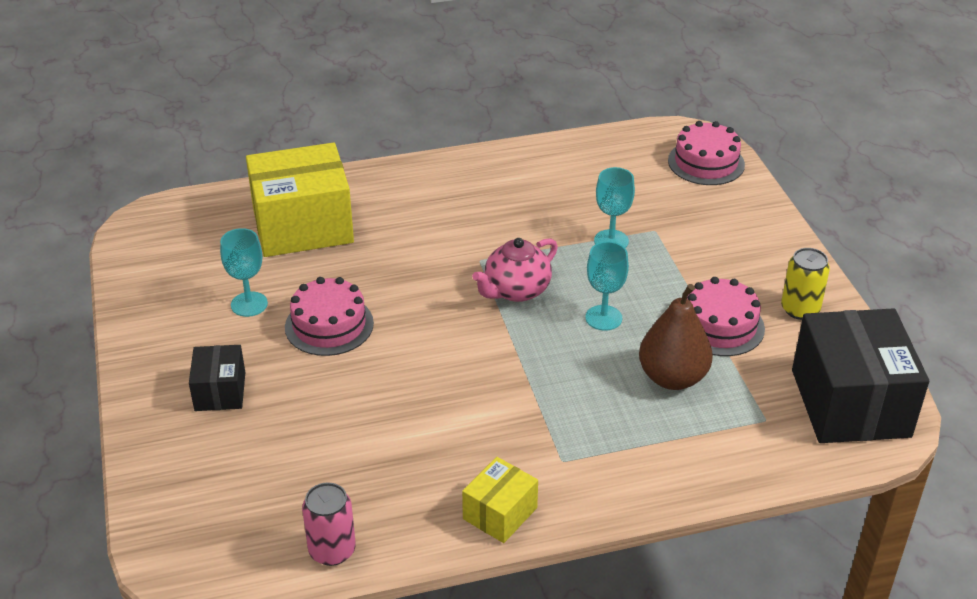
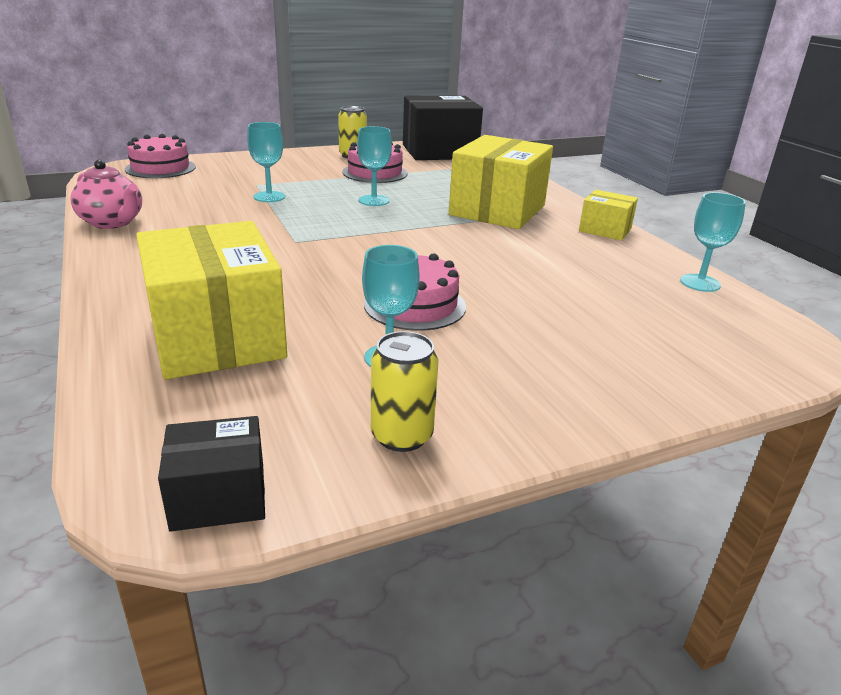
camera: 100 degrees left, 10 degrees down
black box [189,345,245,411] -> black box moved to [158,416,265,531]
pink can [302,482,356,566] -> turquoise goblet [680,192,746,292]
pink teapot [472,238,558,302] -> pink teapot moved to [70,159,142,229]
brown pear [639,284,713,390] -> none
none -> yellow can [371,331,438,452]
none -> yellow box [449,135,553,229]

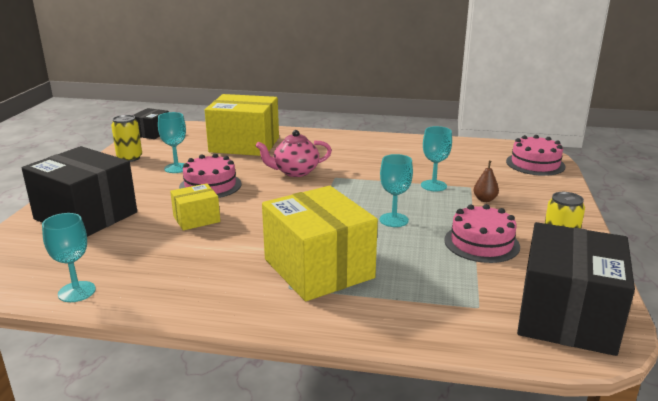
camera: 125 degrees right, 5 degrees down
pink teapot [70,159,142,229] -> pink teapot moved to [256,130,332,177]
yellow box [579,190,638,241] -> yellow box moved to [170,183,220,231]
none -> black box [22,146,137,237]
none -> brown pear [474,161,499,202]

